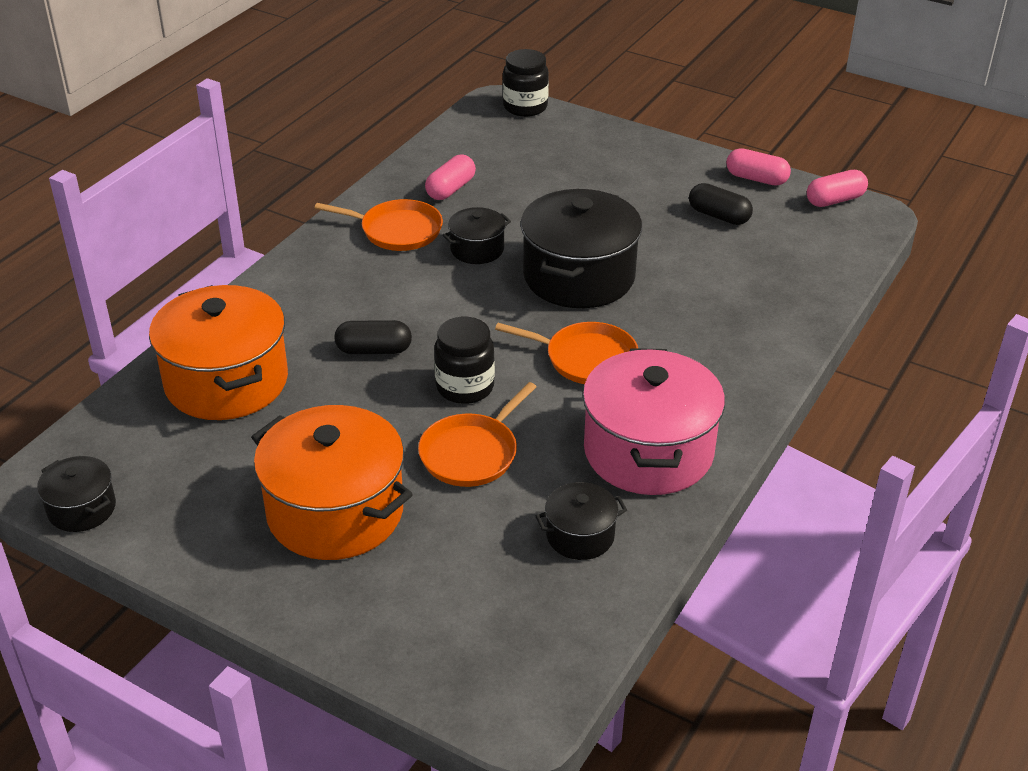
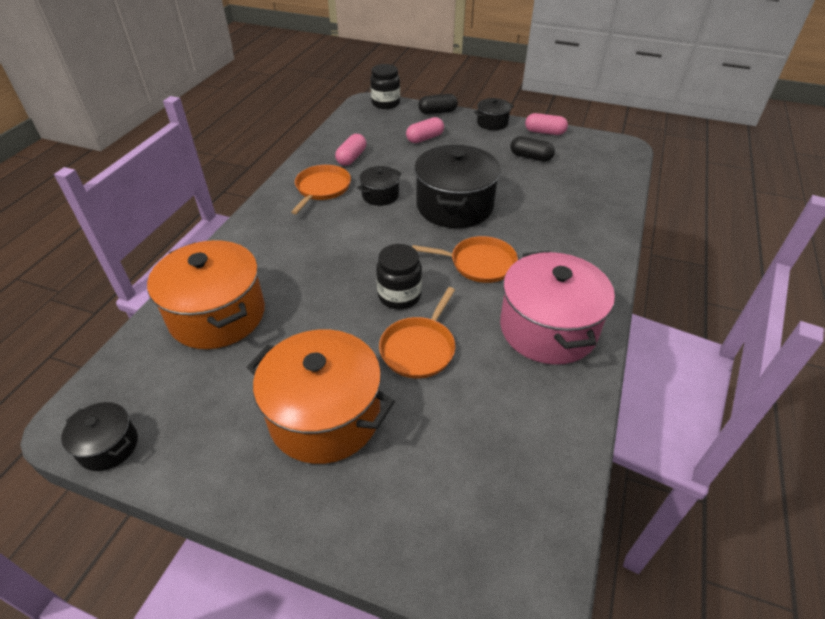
camera: 10 degrees left, 5 degrees up
orange pan [315,199,443,251] -> orange pan turned 75 degrees counterclockwise [291,165,351,214]
black capsule [334,320,412,354] -> black capsule moved to [418,94,458,114]
black pot [536,482,627,560] -> black pot moved to [474,98,514,130]
pink capsule [807,170,868,207] -> pink capsule moved to [406,117,444,143]

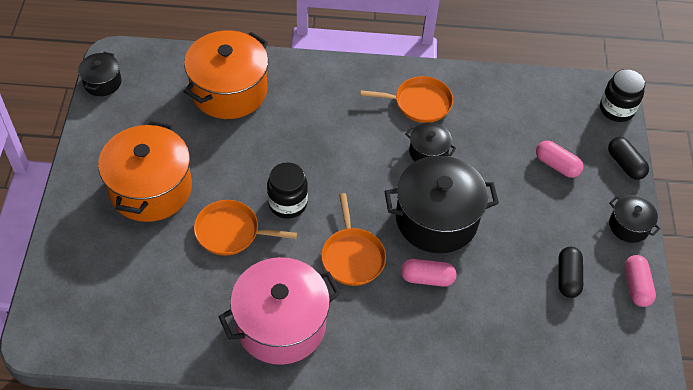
camera: 70 degrees right, 10 degrees up
pink capsule [335,134,366,166] -> pink capsule moved to [401,259,456,287]

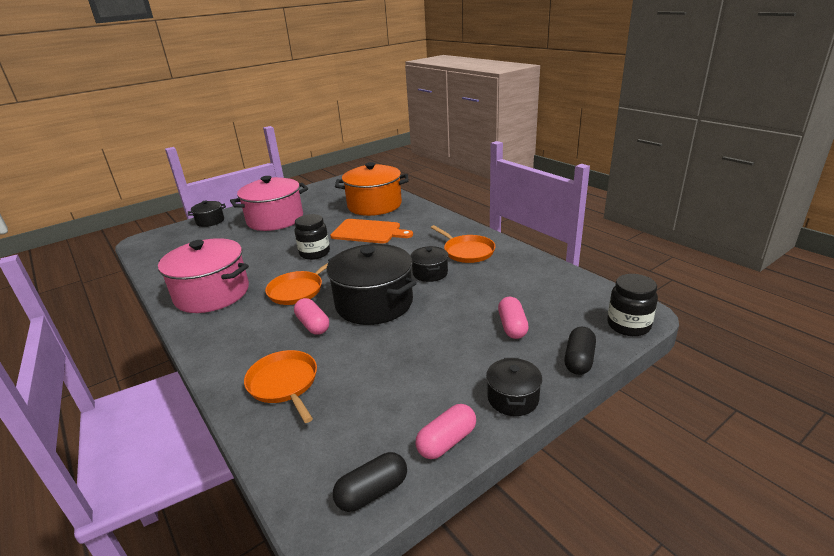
camera: 55 degrees right, 25 degrees down
black pot [78,52,122,96] -> black pot moved to [188,200,226,227]
orange pot [98,121,192,222] -> pink pot [230,176,308,231]
orange pan [194,200,297,255] -> orange pan moved to [244,350,317,423]
black capsule [558,247,583,298] -> black capsule moved to [333,452,407,512]
none -> orange cutting board [330,219,413,244]

